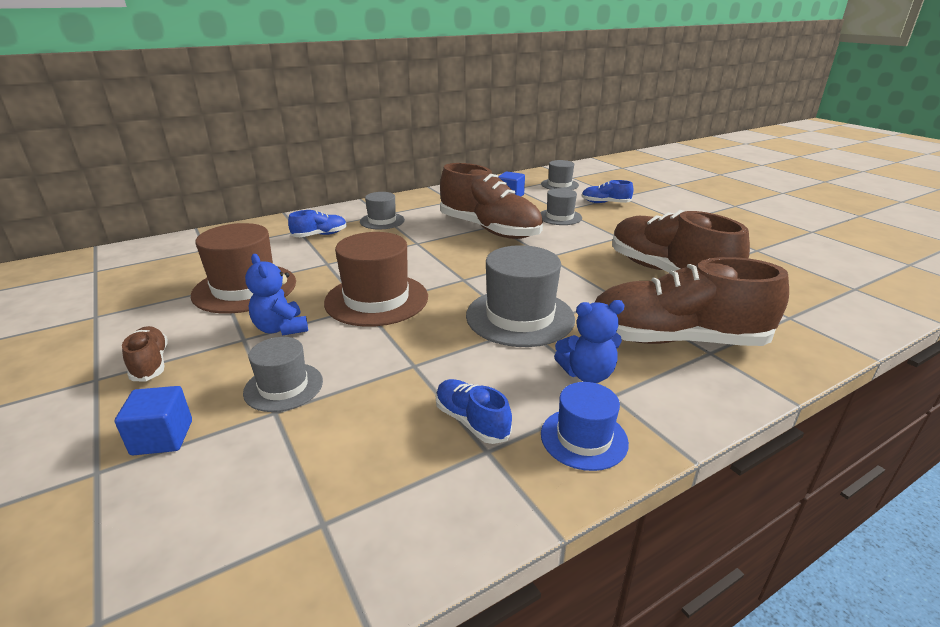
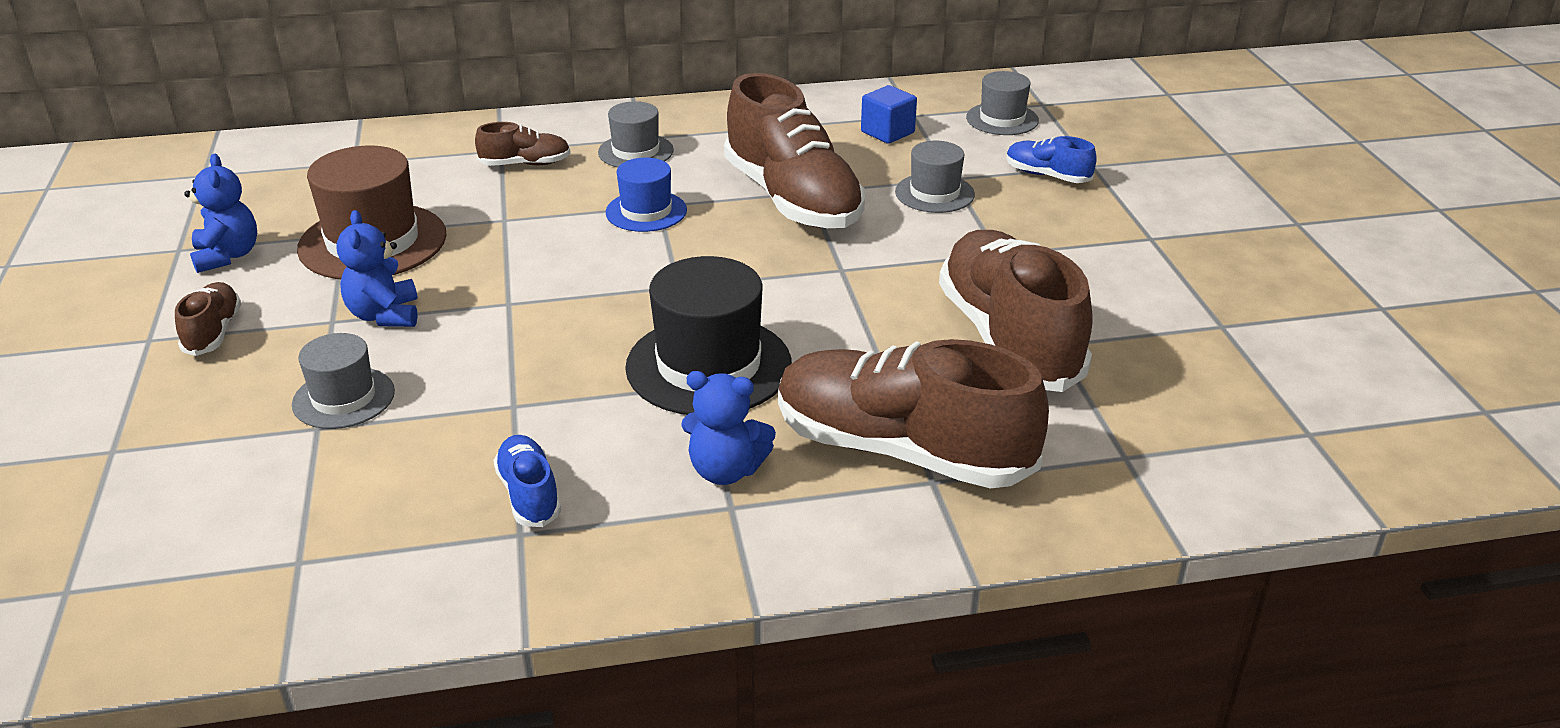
camera: 20 degrees right, 5 degrees up
blue cube [115,386,192,455] -> none
blue shoe [288,210,347,237] -> brown shoe [475,122,571,166]
brown hat [324,232,428,327] -> none
grey hat [466,245,575,347] -> black hat [625,256,792,415]
blue hat [541,382,629,471] -> blue hat moved to [605,158,687,232]
none -> blue teddy bear [184,154,257,273]

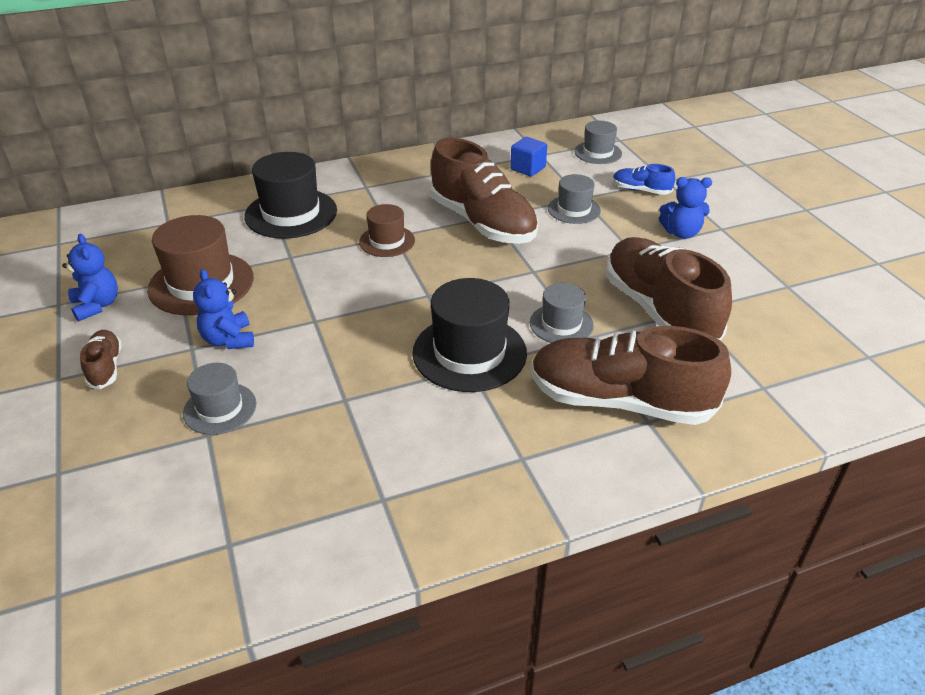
camera: 10 degrees left, 5 degrees up
brown shoe [475,122,571,166] -> black hat [244,152,337,238]
blue shoe [493,435,561,527] -> none
grey hat [598,101,674,167] -> grey hat moved to [530,283,594,343]
blue hat [605,158,687,232] -> brown hat [359,204,415,257]
blue teddy bear [681,371,776,485] -> blue teddy bear moved to [659,177,712,239]

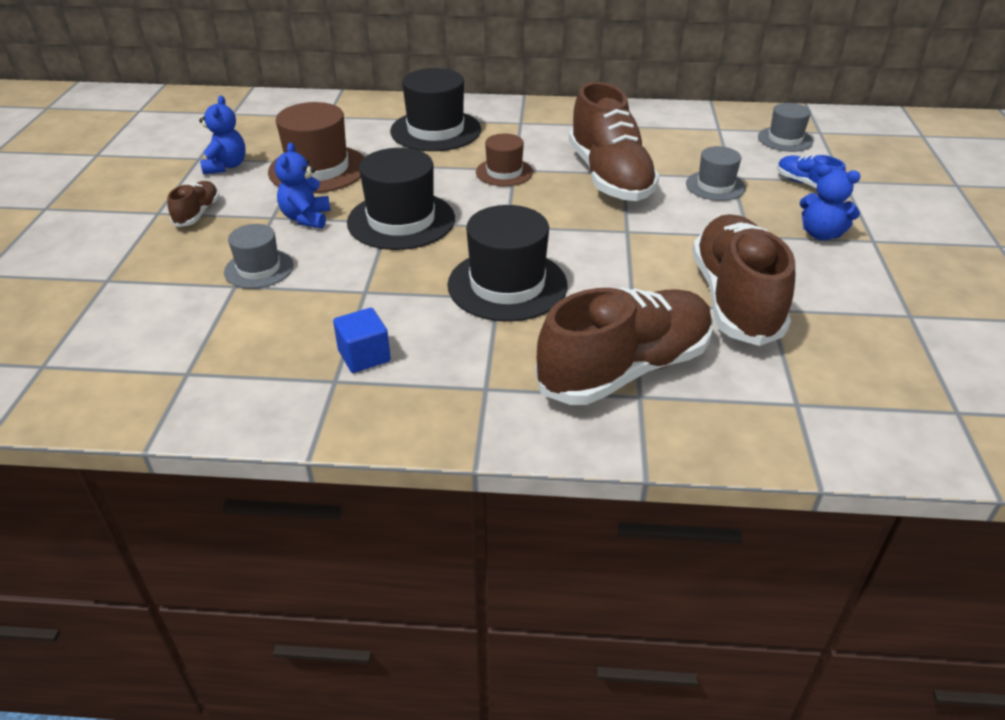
camera: 25 degrees right, 0 degrees up
blue cube [510,137,547,177] -> blue cube moved to [333,308,391,373]
grey hat [530,283,594,343] -> none
brown shoe [531,326,731,425] -> brown shoe turned 105 degrees clockwise [536,287,713,405]
none -> black hat [347,148,455,250]

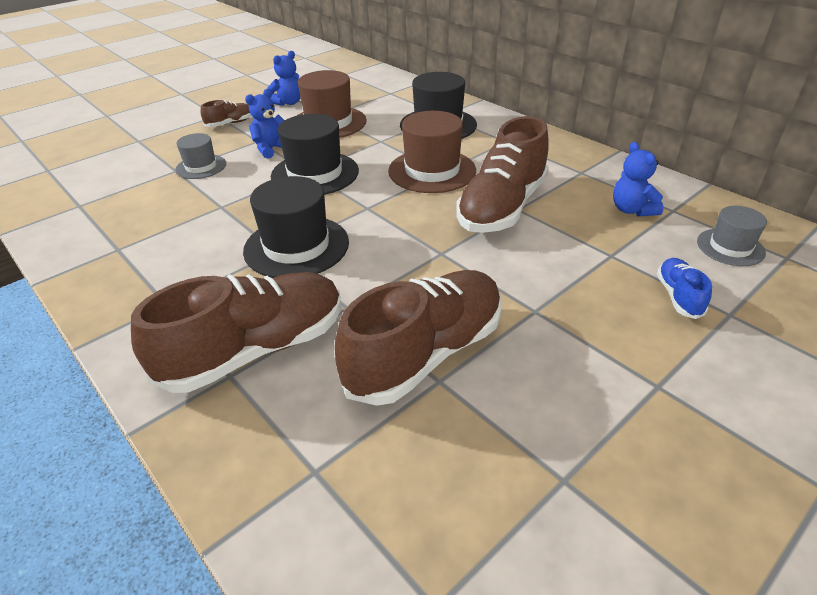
camera: 45 degrees right, 0 degrees up
blue cube [333,308,391,373] -> none
brown hat [476,133,533,186] -> brown hat [388,111,476,193], size x1.72
brown shoe [536,287,713,405] -> brown shoe turned 45 degrees counterclockwise [131,272,342,393]
grey hat [686,146,746,201] -> none
blue teddy bear [800,164,861,240] -> blue teddy bear moved to [613,142,664,217]

